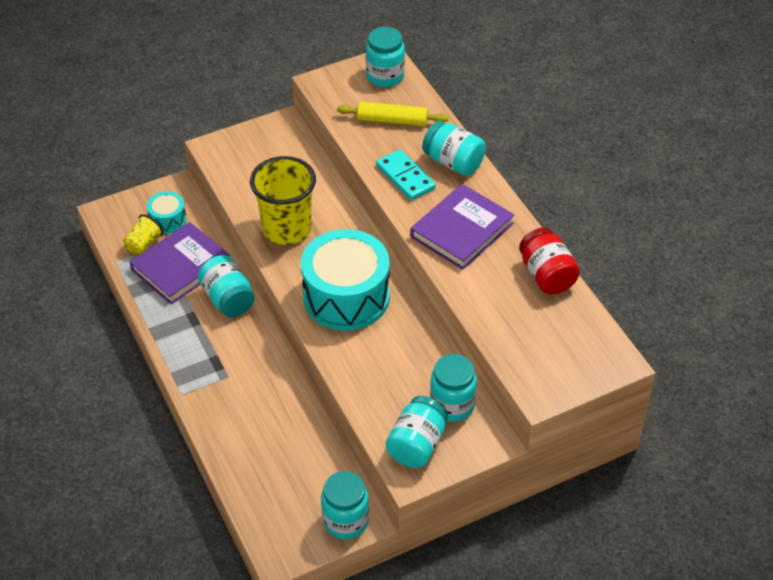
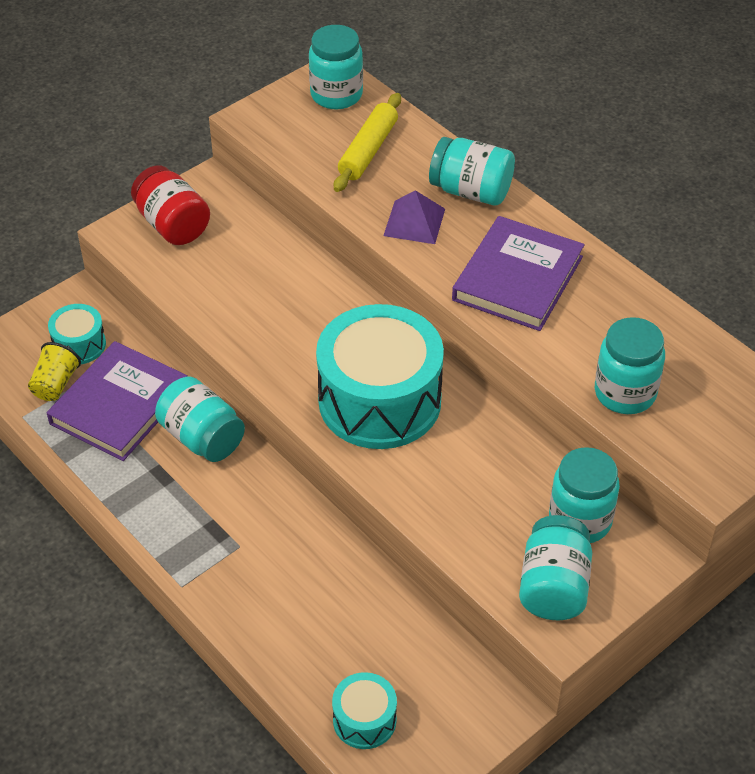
camera: 15 degrees left, 0 degrees up
yellow cup [250,156,316,245] -> none
turquoise jar [321,471,369,539] -> turquoise jar moved to [595,317,665,414]
yellow rolling pin [337,102,449,126] -> yellow rolling pin turned 60 degrees counterclockwise [334,93,401,192]
turquoise domino [376,149,436,200] -> purple pyramid [383,190,445,244]
red jar [519,227,580,294] -> red jar moved to [131,165,210,245]
none -> turquoise drum [332,672,397,749]

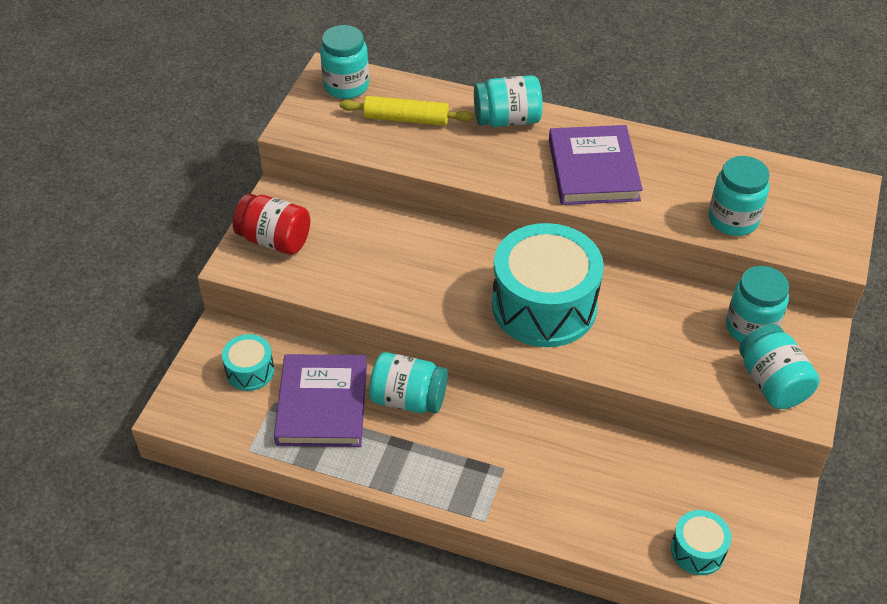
camera: 30 degrees left, 0 degrees up
yellow cup [28,342,81,401] -> none
yellow rolling pin [334,93,401,192] -> yellow rolling pin turned 75 degrees counterclockwise [339,96,473,126]
purple pyramid [383,190,445,244] -> none

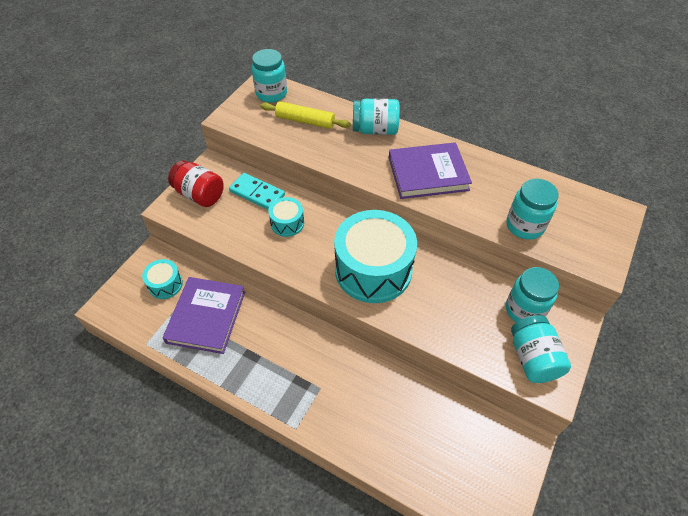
camera: 10 degrees right, 5 degrees up
turquoise jar [369,352,448,414] -> none
purple book [549,125,643,205] -> purple book turned 75 degrees clockwise [389,142,472,199]
turquoise drum [671,510,731,575] -> turquoise drum moved to [268,197,304,237]
none -> turquoise domino [229,173,285,210]

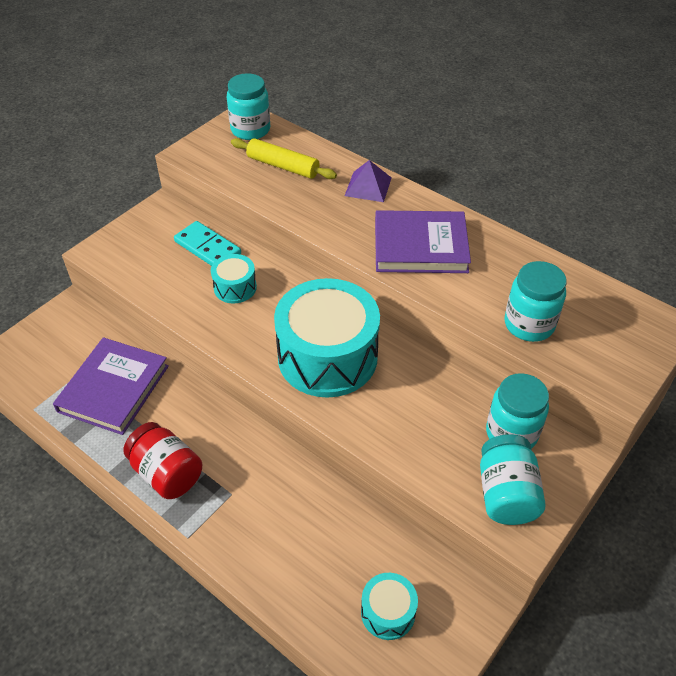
camera: 10 degrees right, 5 degrees down
turquoise drum [142,259,183,299] -> turquoise drum moved to [361,573,418,640]
red jar [168,160,224,207] -> red jar moved to [123,422,202,499]
turquoise jar [353,99,400,135] -> purple pyramid [345,160,391,202]

